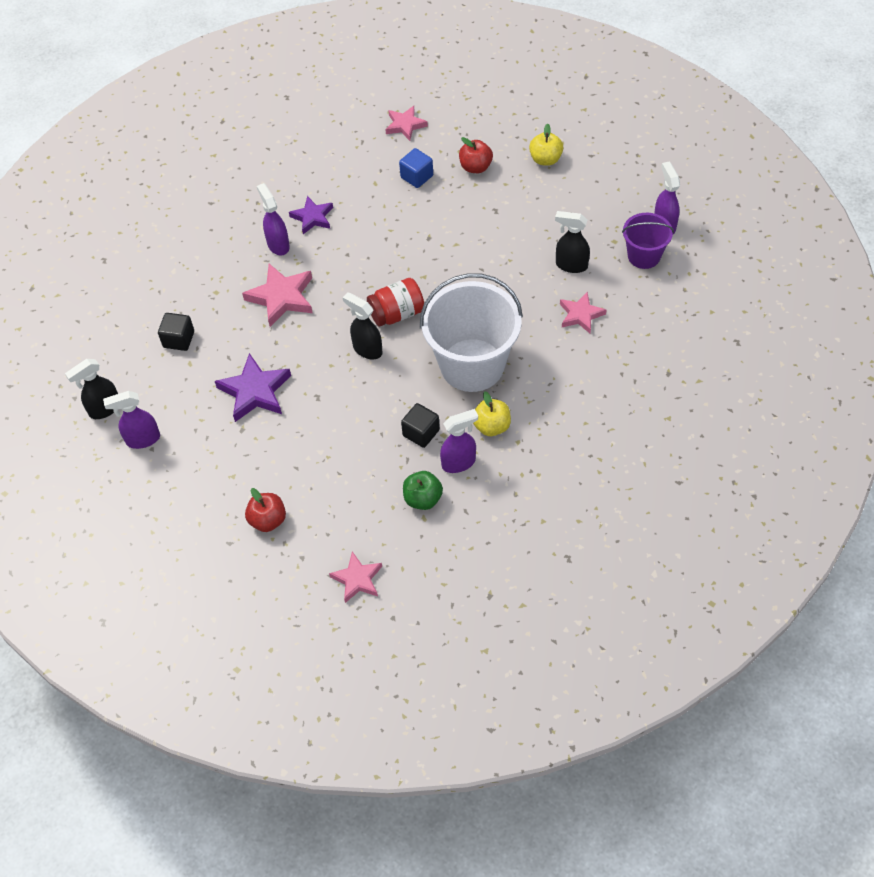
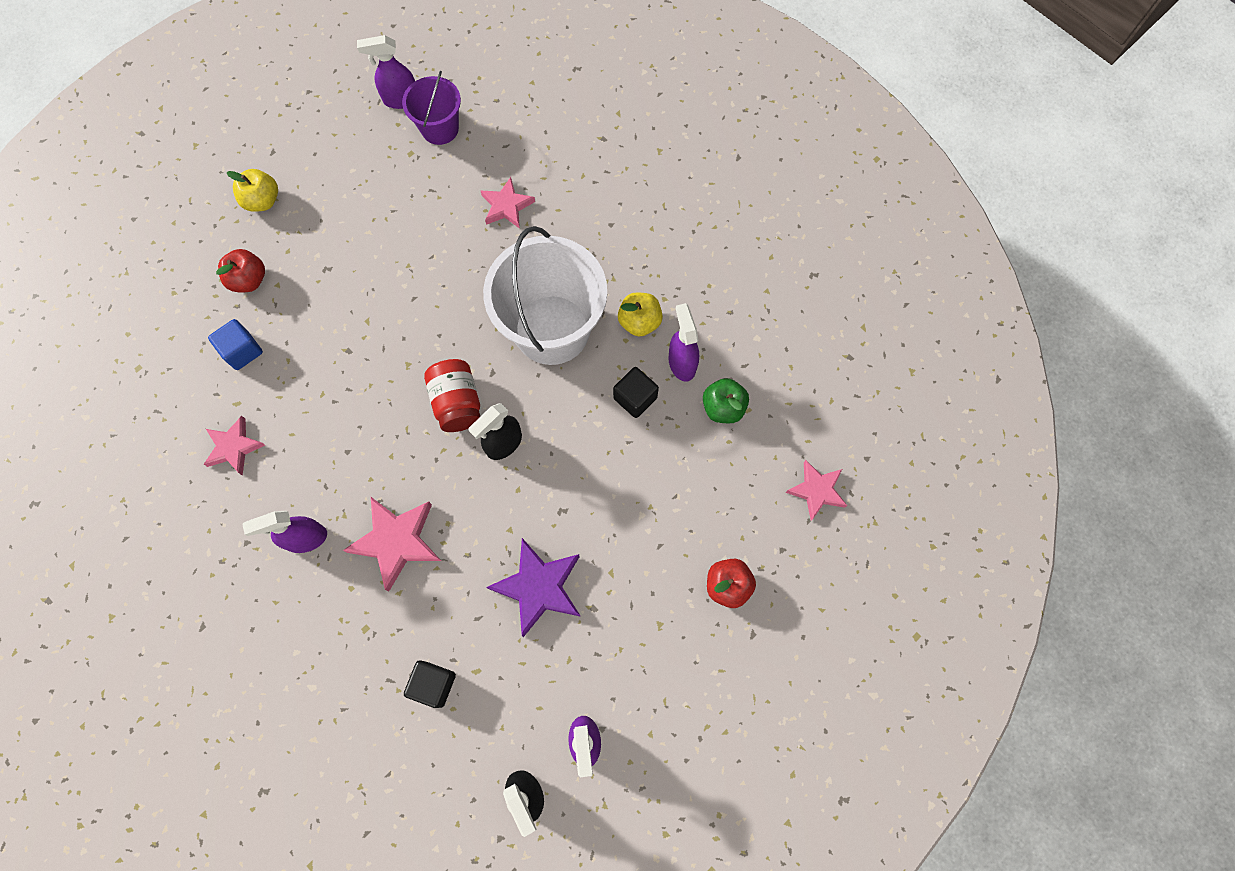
camera: 85 degrees left, 15 degrees up
purple star [289,196,333,234] -> none
pink star [385,106,428,141] -> pink star moved to [203,416,265,476]
black spray bottle [555,211,590,273] -> none

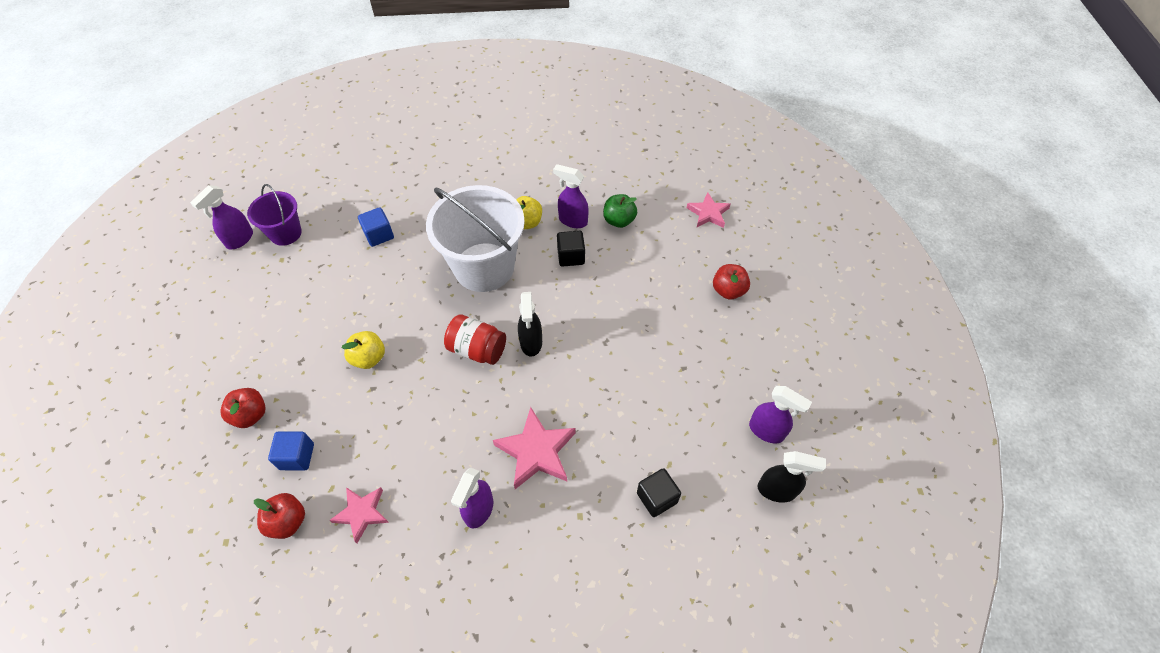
camera: 50 degrees left, 15 degrees down
yellow apple [227,169,278,212] -> yellow apple moved to [342,331,385,369]
pink star [481,177,535,229] -> blue cube [358,207,394,247]
purple star [487,538,581,637] -> none
none -> red apple [254,493,305,539]

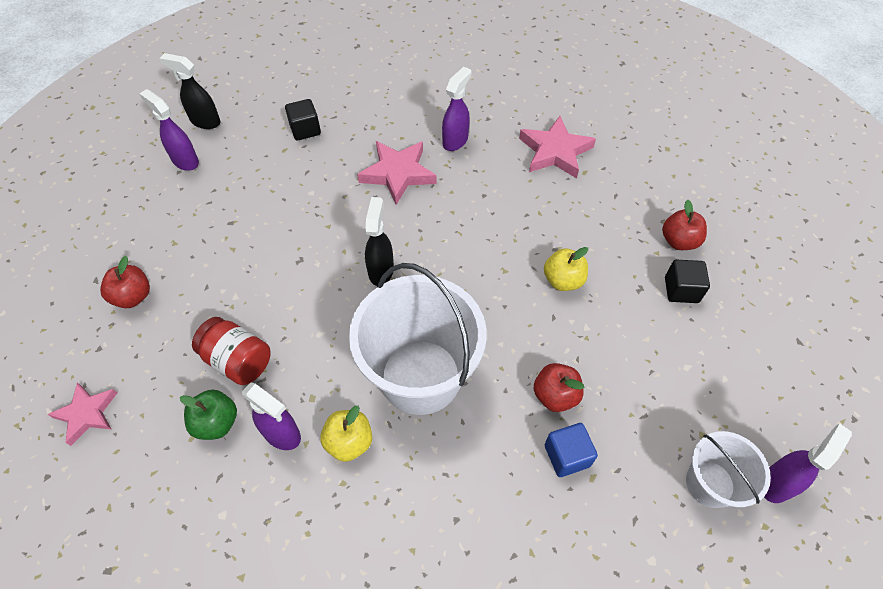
camera: 170 degrees left, 0 degrees up
purple bucket [247,184,302,246] -> white bucket [686,431,771,508]
red apple [254,493,305,539] -> red apple moved to [534,363,584,412]
blue cube [268,431,314,471] -> none
pink star [330,487,389,543] -> pink star [519,116,596,178], size x1.55
red jar [444,315,506,365] -> red jar moved to [192,317,271,385]
black cube [557,231,585,267] -> black cube moved to [665,260,710,303]

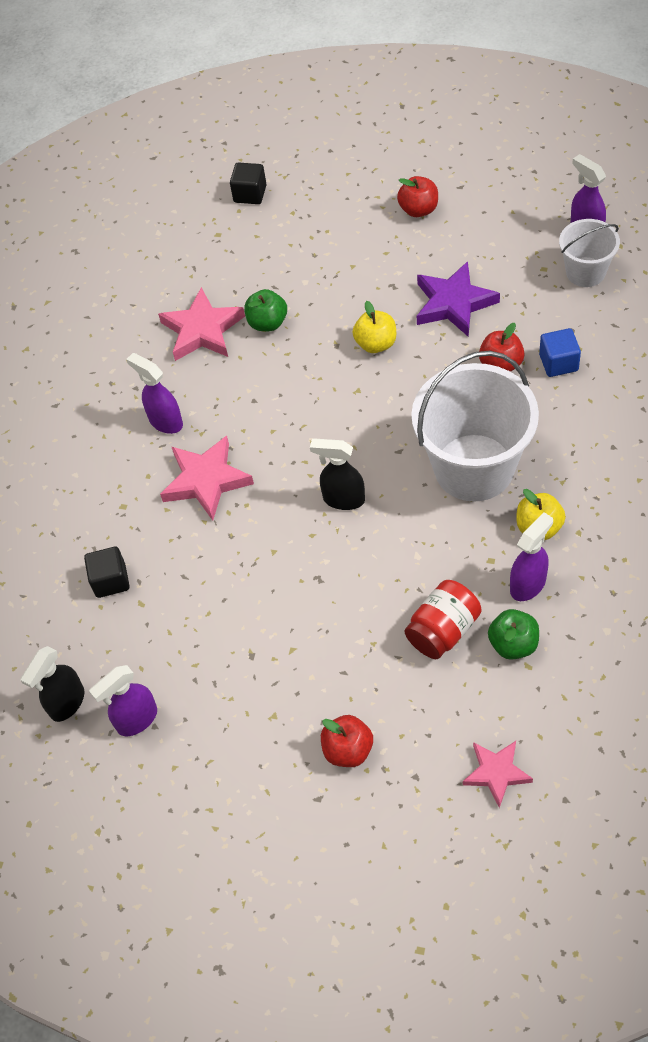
camera: 75 degrees left, 0 degrees up
red apple [662,200,707,250] -> red apple moved to [397,176,438,217]
black cube [665,260,710,303] -> black cube moved to [230,162,267,204]
none -> green apple [244,289,287,331]
none -> purple star [417,261,500,337]

